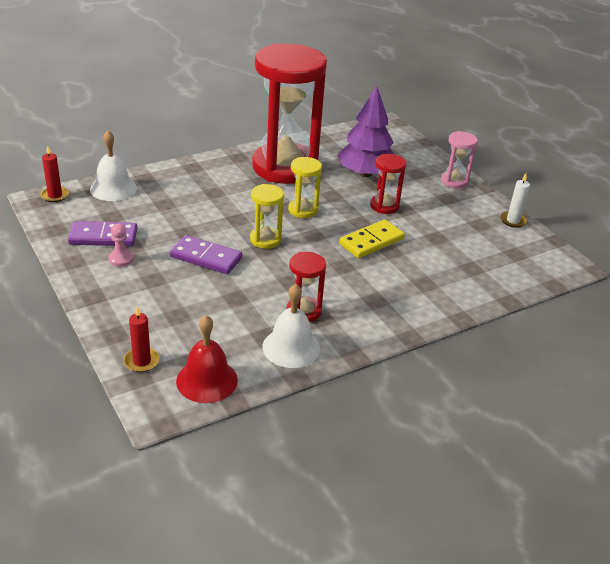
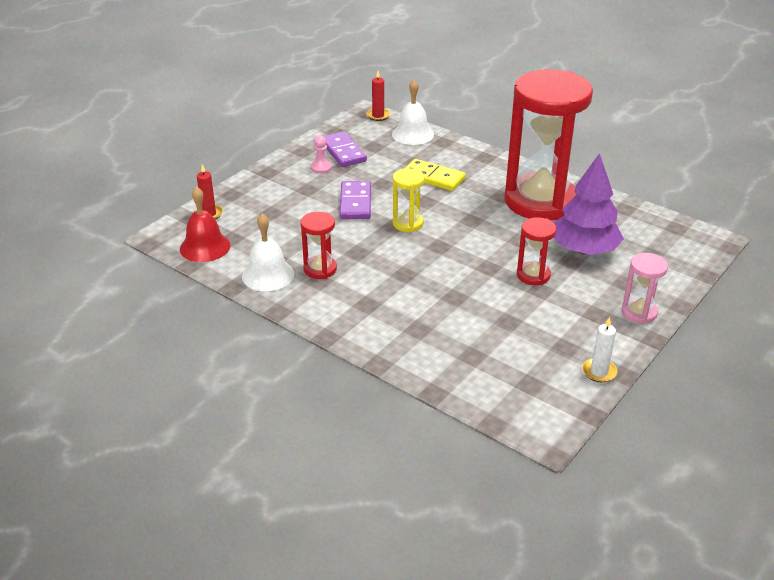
camera: 70 degrees right, 0 degrees up
yellow hourglass [288,157,322,218] -> none
yellow domino [339,220,405,258] -> yellow domino moved to [404,159,466,191]

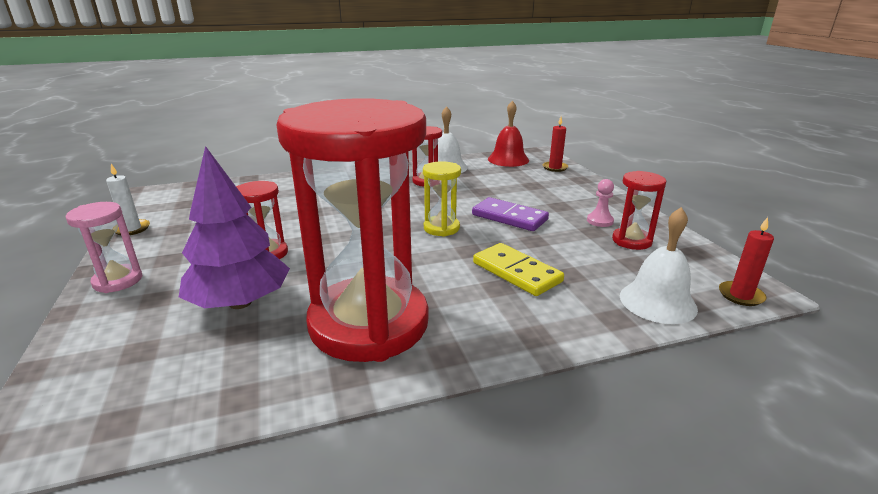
camera: 125 degrees right, 10 degrees down
purple domino [324,131,367,167] -> red hourglass [612,171,666,250]
yellow domino [404,159,466,191] -> yellow domino turned 75 degrees clockwise [473,243,564,296]

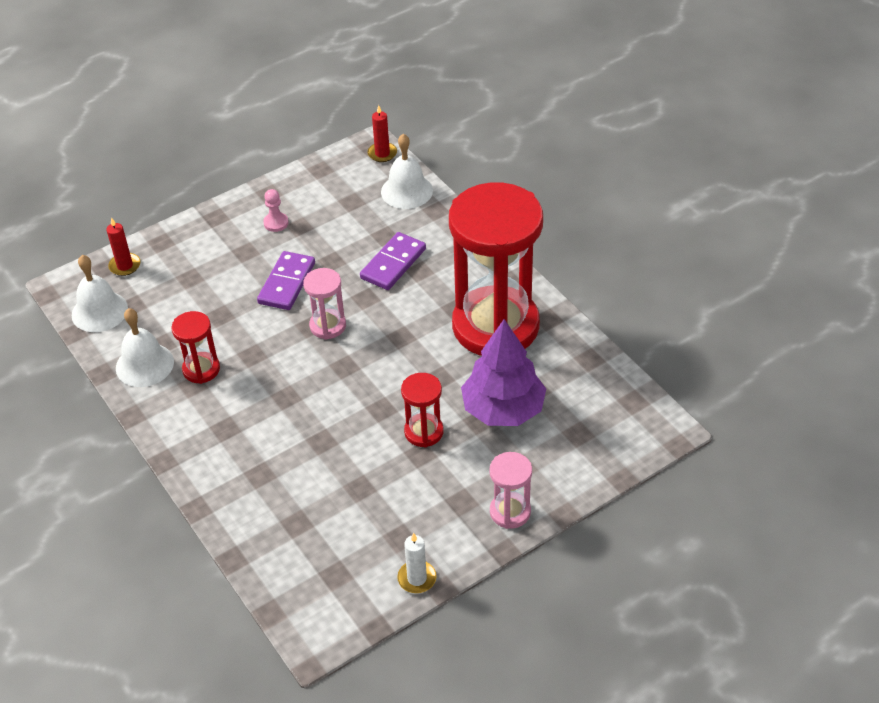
camera: 105 degrees left, 20 degrees up
yellow hourglass [423,161,461,237] -> pink hourglass [303,268,346,340]
yellow domino [473,243,564,296] -> purple domino [360,232,426,290]
red bell [488,101,529,167] -> white bell [72,255,128,332]
red hourglass [612,171,666,250] -> none

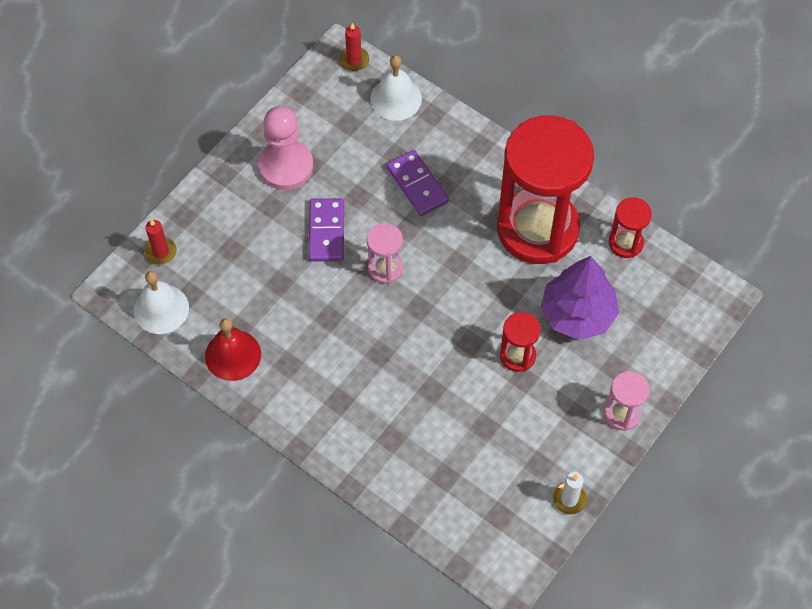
camera: 20 degrees left, 15 degrees up
white bell [116,308,174,387] -> red bell [205,318,261,381]
red hourglass [171,311,220,384] -> red hourglass moved to [609,198,652,258]
pink pawn [263,189,289,232] -> pink pawn [258,106,313,190], size x2.22
purple domino [360,232,426,290] -> purple domino turned 45 degrees counterclockwise [386,150,449,216]

